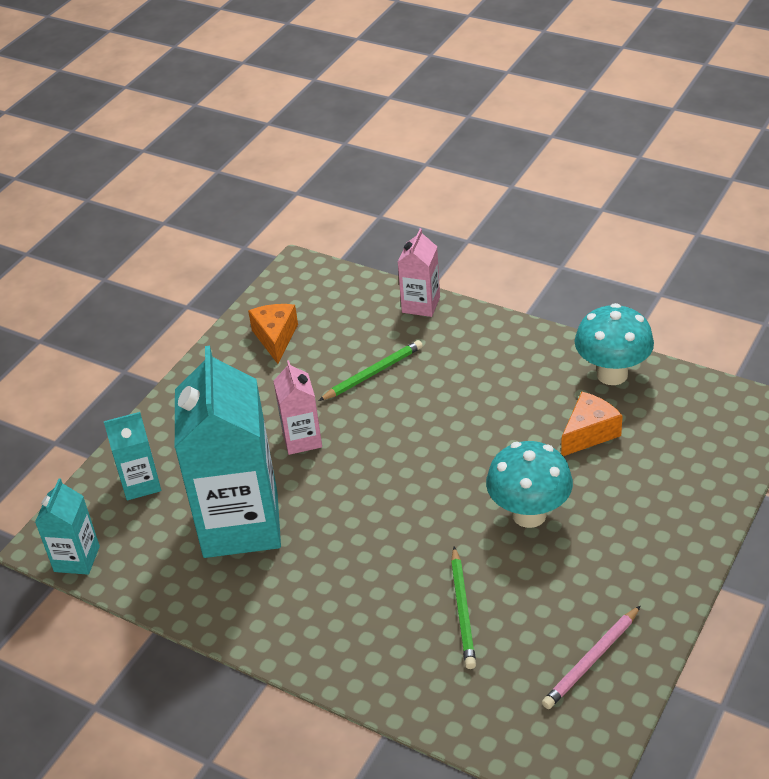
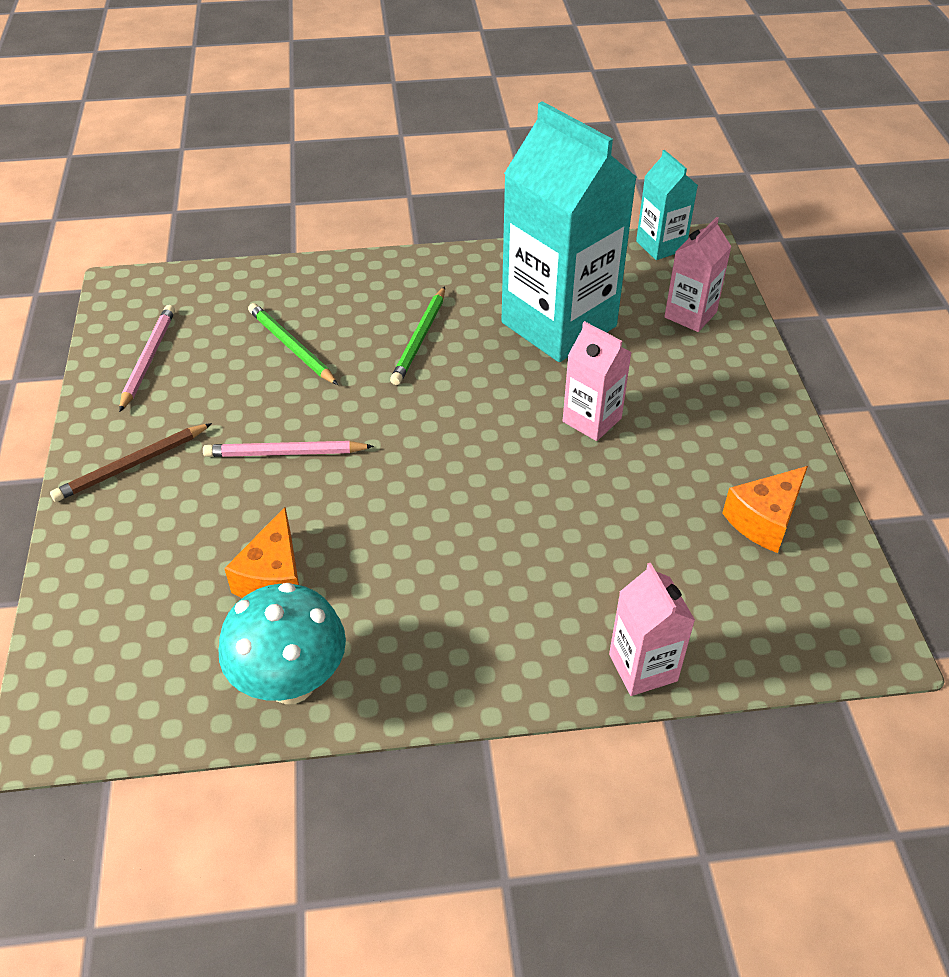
camera: 140 degrees right, 5 degrees up
turquoise carton [104,412,161,500] -> pink carton [664,217,732,332]
orange cheese [248,304,298,364] -> orange cheese turned 90 degrees clockwise [723,466,808,553]
green pencil [318,340,423,401] -> green pencil moved to [390,287,445,385]
turquoise mushroom [486,441,573,528] -> pink pencil [203,441,374,457]
none -> brown pencil [50,423,212,502]

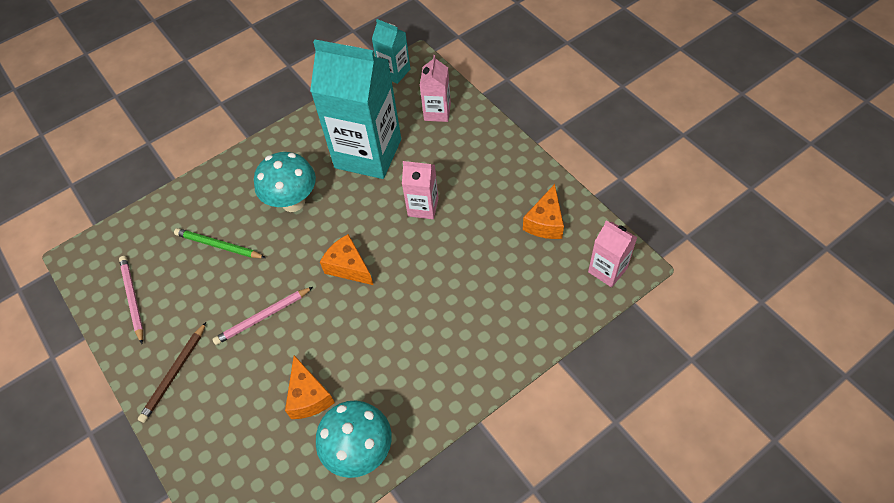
camera: 25 degrees left, 10 degrees up
green pencil [390,287,445,385] -> turquoise mushroom [254,152,316,212]
pink carton [609,563,695,696] -> pink carton moved to [588,220,637,287]
none -> orange cheese [320,234,373,285]

